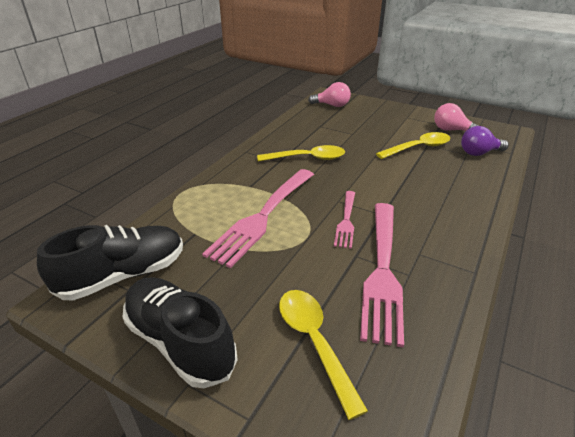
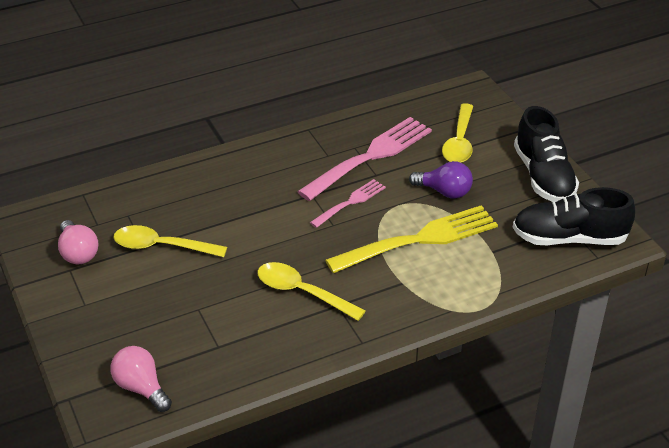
camera: 145 degrees left, 5 degrees up
pink fork [202,169,314,268] -> yellow fork [325,205,498,273]
purple light bulb [461,126,509,156] -> purple light bulb moved to [409,161,473,199]

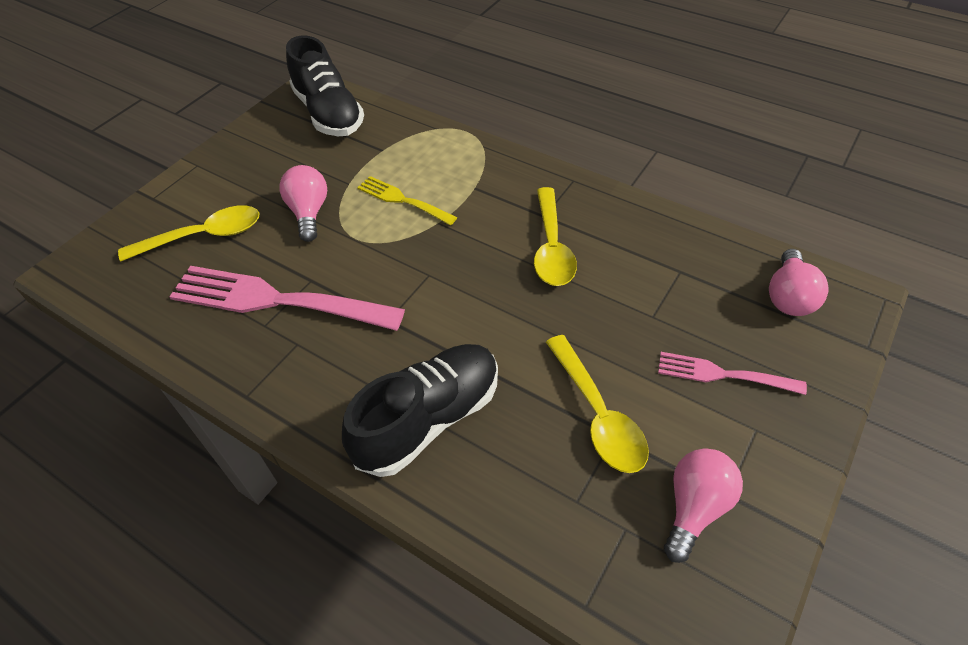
camera: 120 degrees left, 10 degrees up
pink fork [310,179,386,228] -> pink fork moved to [658,352,807,395]
yellow fork [325,205,498,273] -> yellow fork [357,176,457,225], size x0.53
purple light bulb [409,161,473,199] -> pink light bulb [279,165,327,242]
black shoe [514,106,579,202] -> black shoe moved to [342,344,498,477]

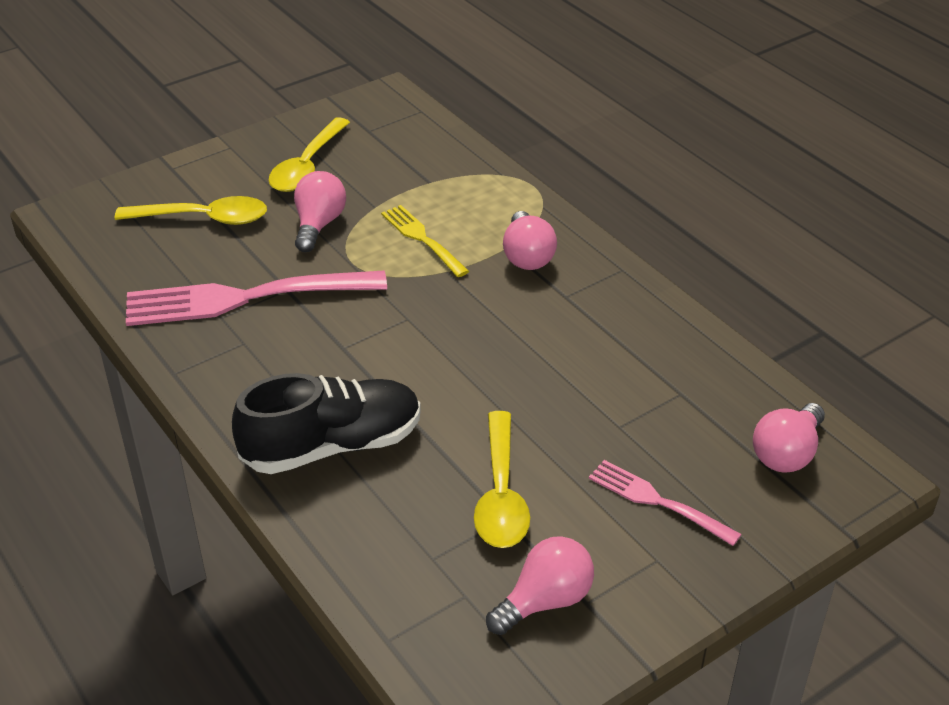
camera: 20 degrees right, 10 degrees down
pink fork [169,266,405,331] -> pink fork turned 45 degrees counterclockwise [126,270,387,326]
black shoe [286,35,364,136] -> none
yellow spoon [534,187,577,286] -> yellow spoon moved to [269,117,350,192]
none -> pink light bulb [503,211,557,270]

